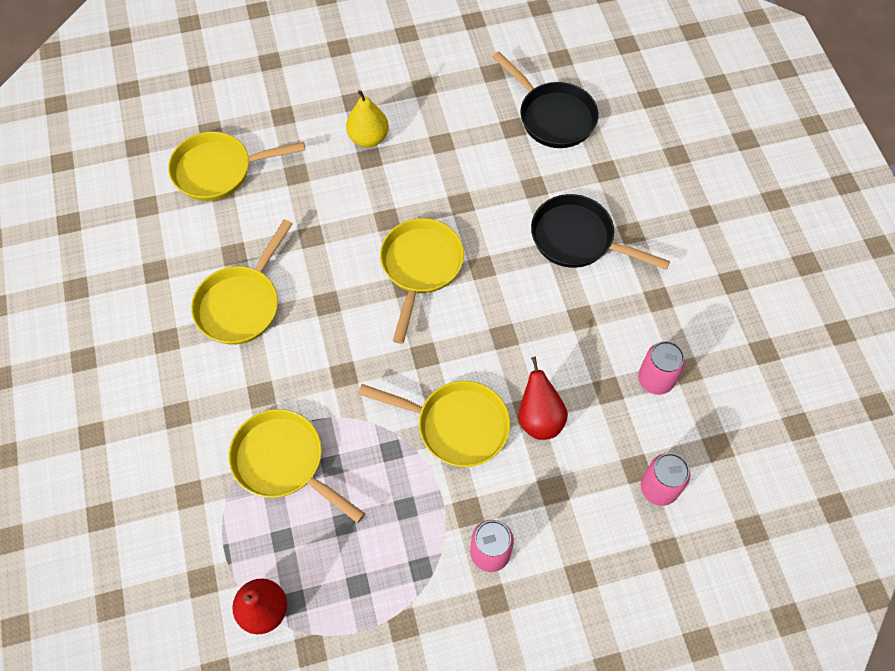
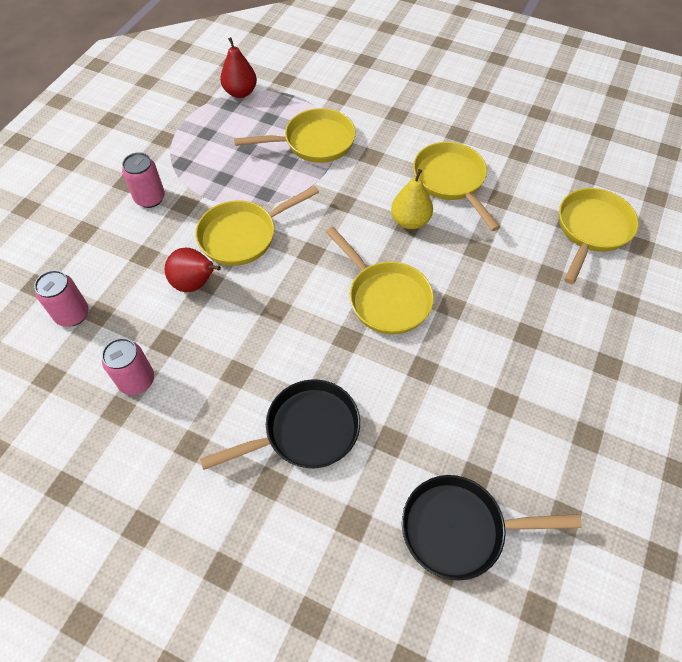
camera: 130 degrees right, 5 degrees down
yellow pear [346,90,389,147] -> yellow pear moved to [391,169,433,229]

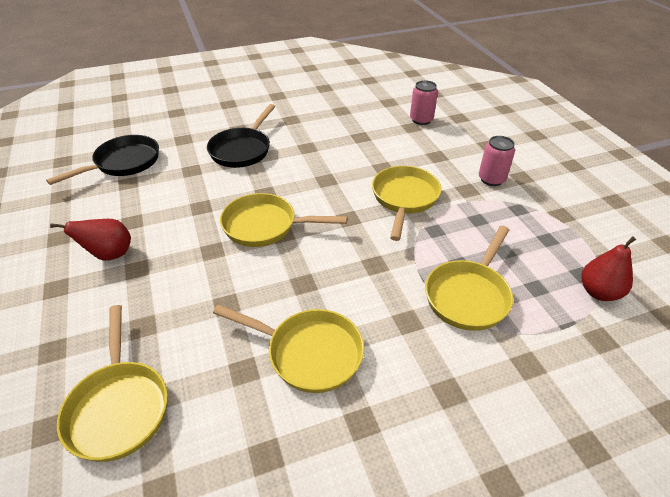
camera: 135 degrees right, 15 degrees down
pink can [102,338,154,395] -> none
red pear [165,248,221,292] -> red pear moved to [50,219,131,261]
yellow pear [391,169,433,229] -> none

